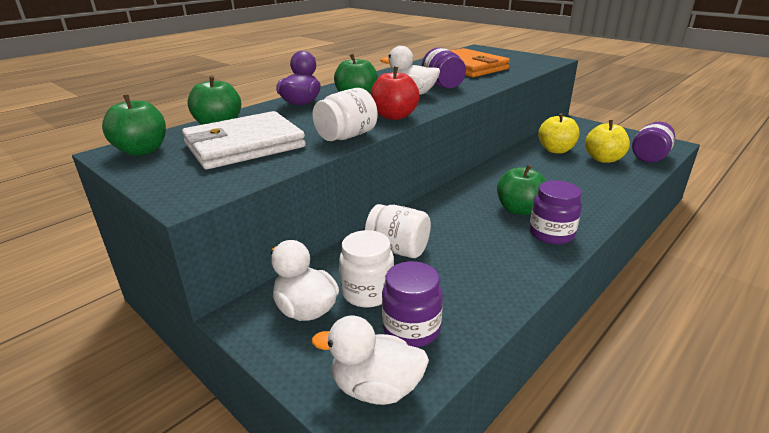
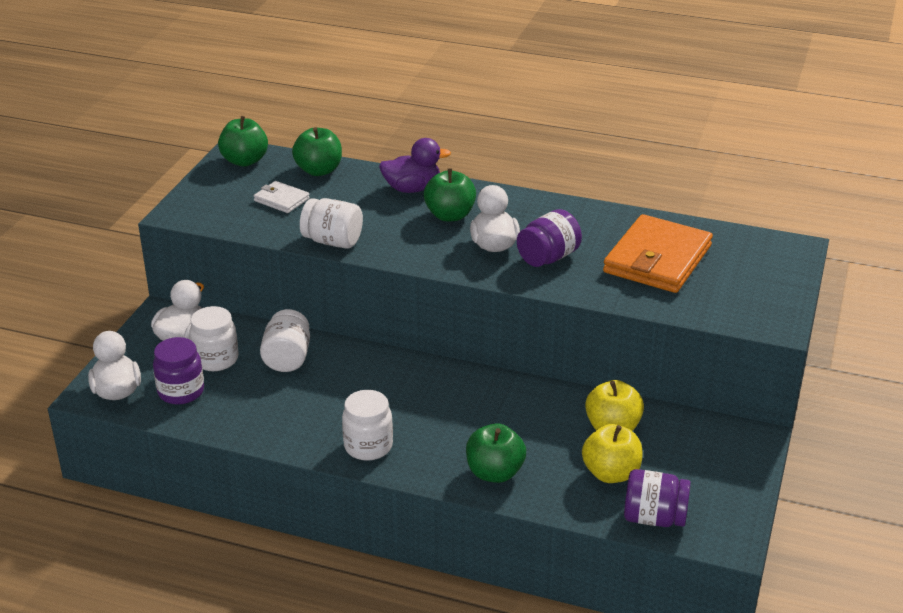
camera: 65 degrees right, 5 degrees up
white wallet [182,111,306,169] -> white wallet [254,181,310,213], size x0.48
red apple [370,67,420,120] -> none
green apple [497,165,546,215] -> green apple moved to [466,423,526,483]
purple jar [529,180,582,245] -> white jar [342,390,393,461]

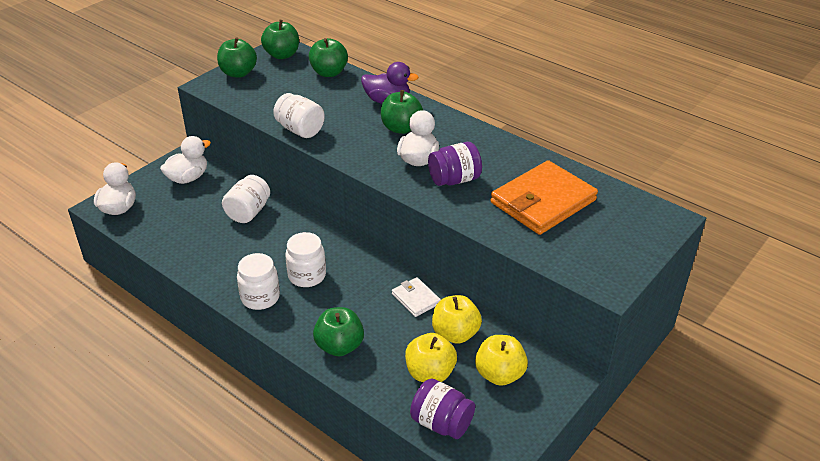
camera: 20 degrees right, 5 degrees up
purple jar [153,337,204,404] -> none
white jar [189,306,238,371] -> white jar moved to [285,232,326,287]
white wallet [254,181,310,213] -> white wallet moved to [392,277,441,317]
none -> green apple [217,37,257,78]
none -> yellow apple [475,335,528,386]

